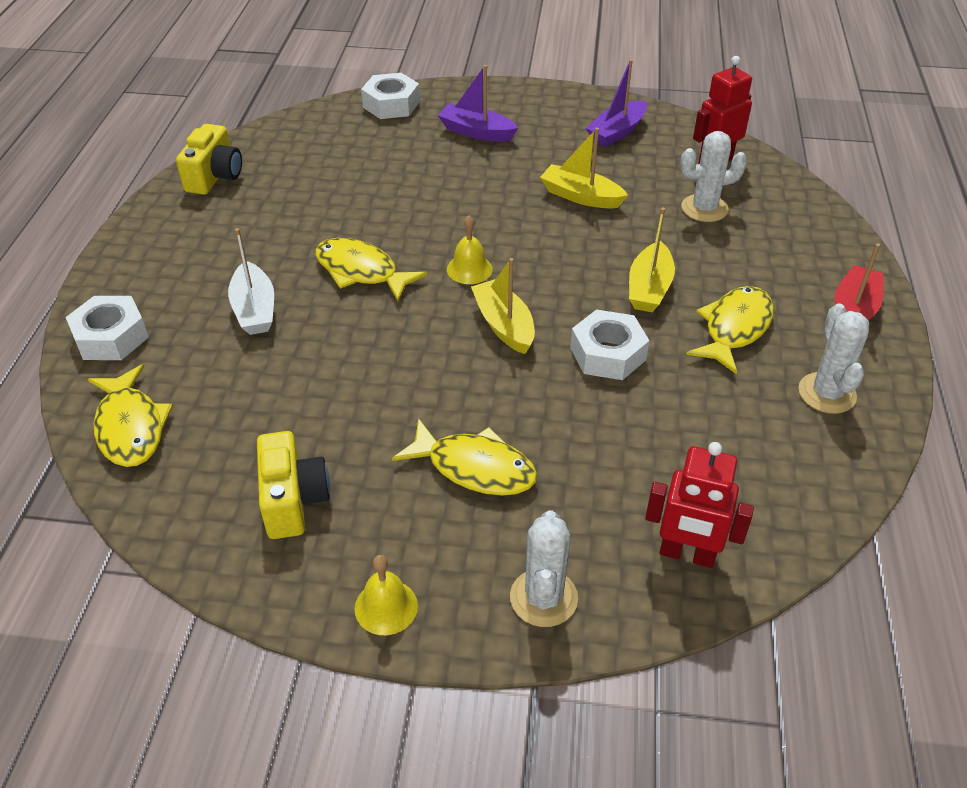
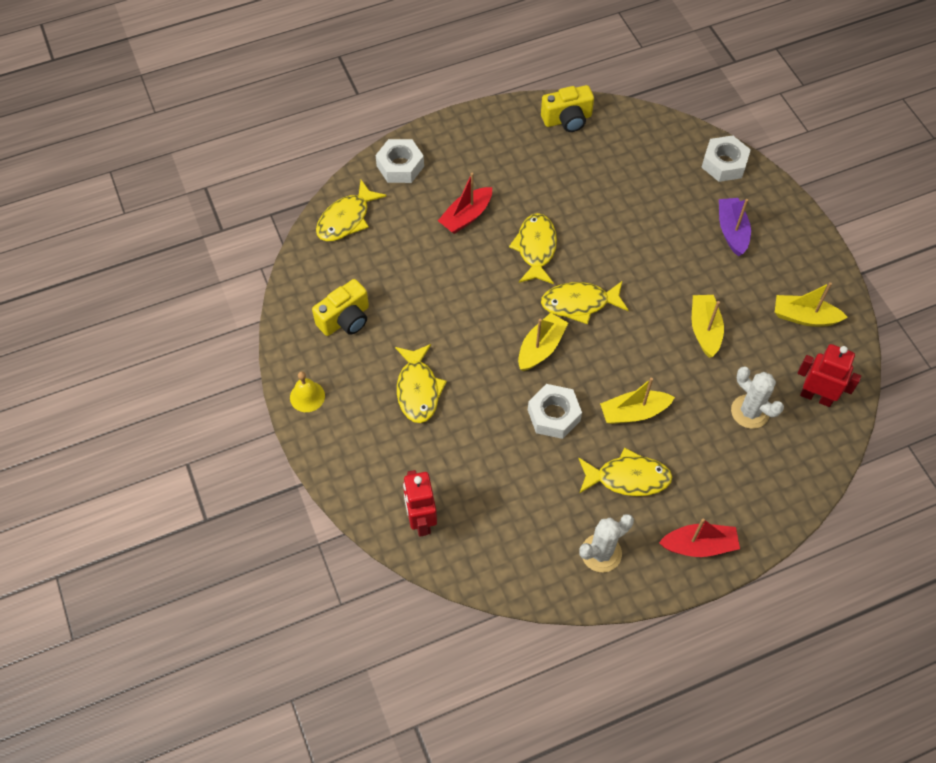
camera: 60 degrees right, 15 degrees up
white boat [228,228,274,335] -> red boat [438,173,492,234]
yellow bell [447,216,493,284] -> yellow fish [541,281,629,324]
white cactus [510,510,578,627] -> none
purple boat [586,59,647,147] -> yellow boat [775,282,848,327]

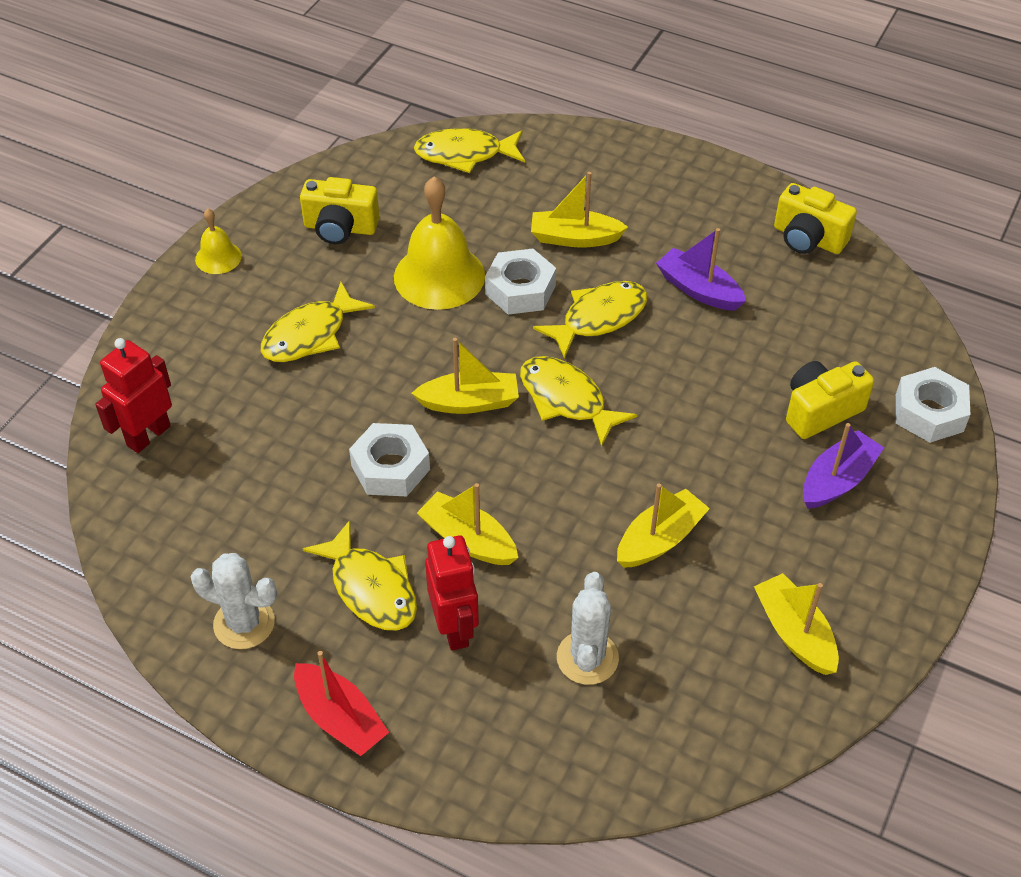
camera: 50 degrees right, 10 degrees down
white nut [375,139,424,183] -> white nut moved to [485,249,556,315]
red boat [438,173,492,234] -> yellow boat [531,172,628,247]
red robot [798,344,861,407] -> red robot moved to [425,535,479,651]
none -> yellow bell [394,177,485,310]
none -> purple boat [656,228,746,311]
none -> yellow camera [786,361,874,439]

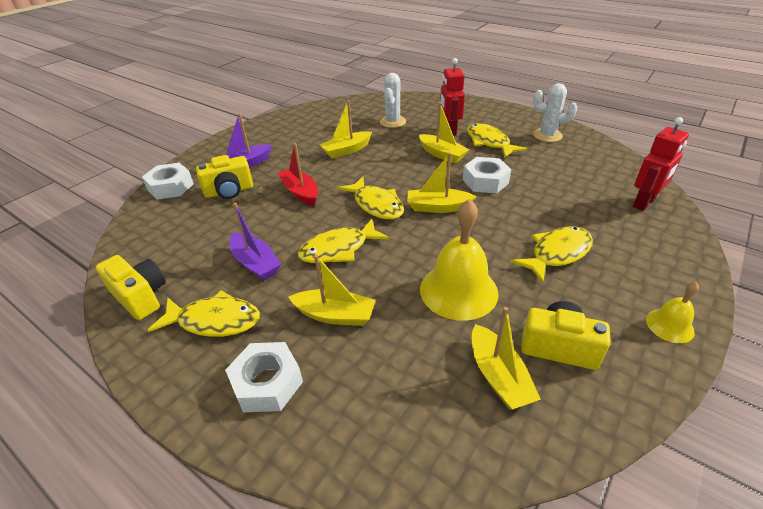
camera: 170 degrees left, 10 degrees down
red boat [294,651,389,756] -> red boat moved to [278,143,318,206]
yellow fish [414,128,525,173] -> yellow fish moved to [148,290,260,337]
white nut [485,249,556,315] -> white nut moved to [225,342,303,412]
yellow boat [754,573,839,675] -> yellow boat moved to [472,307,541,410]

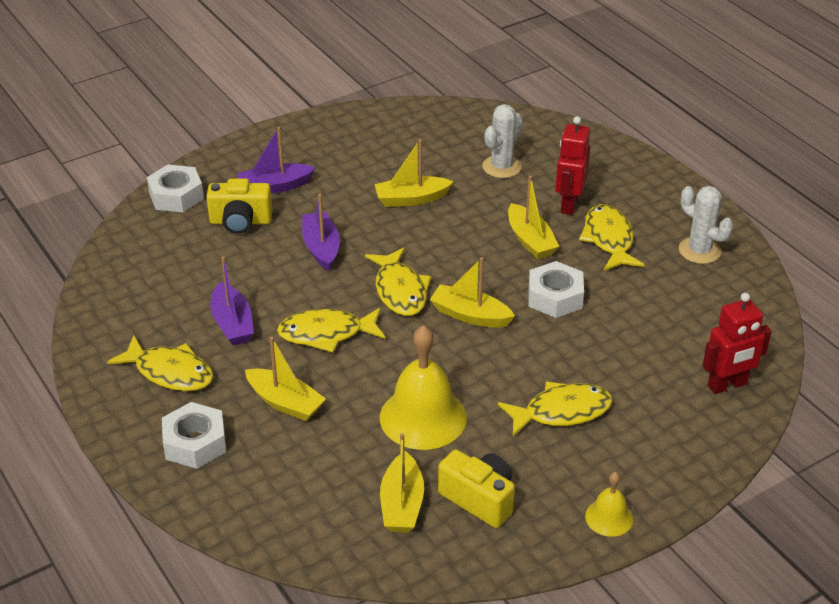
camera: 20 degrees right, 0 degrees up
yellow camera [96,255,166,320] -> none
red boat [278,143,318,206] -> purple boat [302,194,340,271]

